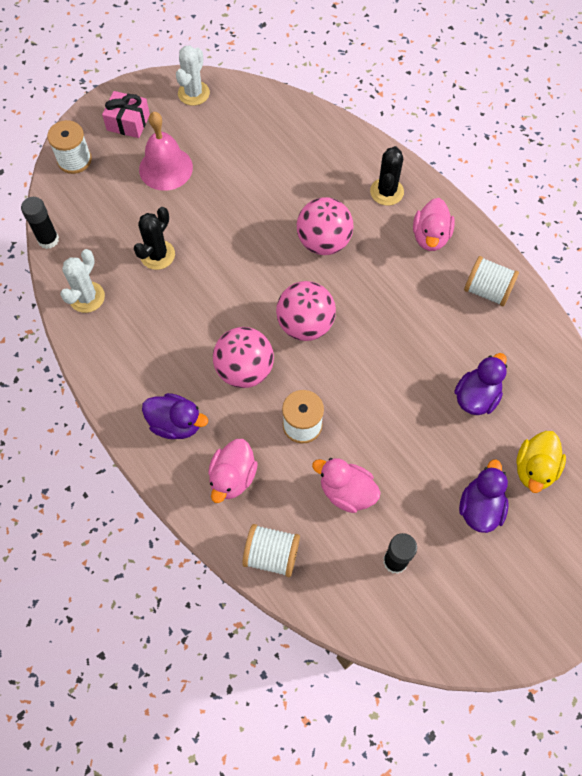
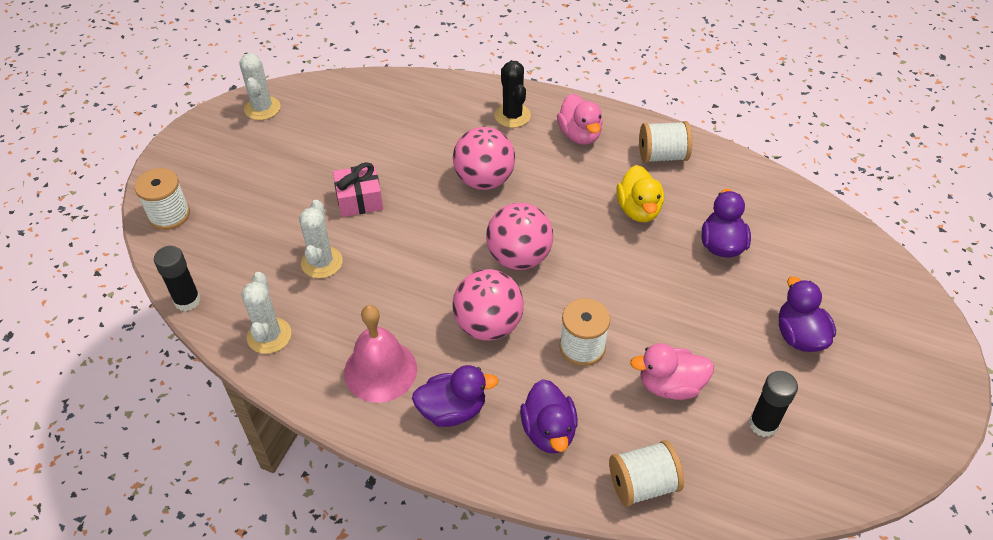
camera: 30 degrees left, 15 degrees down
pink gift [102,91,150,138] -> pink gift moved to [333,162,383,217]
black cactus [134,207,175,270] -> white cactus [299,200,343,278]
pink bell [139,112,193,191] -> pink bell moved to [344,305,417,403]
pink duck [208,439,258,503] -> purple duck [520,379,578,453]
yellow duck [516,431,566,493] -> yellow duck moved to [616,165,664,222]

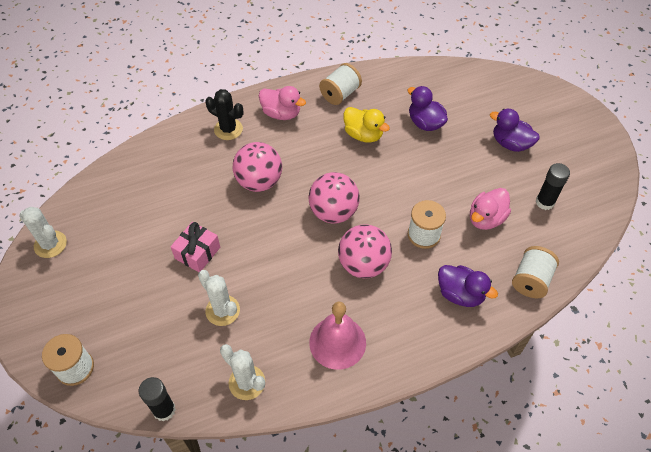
camera: 45 degrees left, 5 degrees up
purple duck [412,365,498,427] -> none

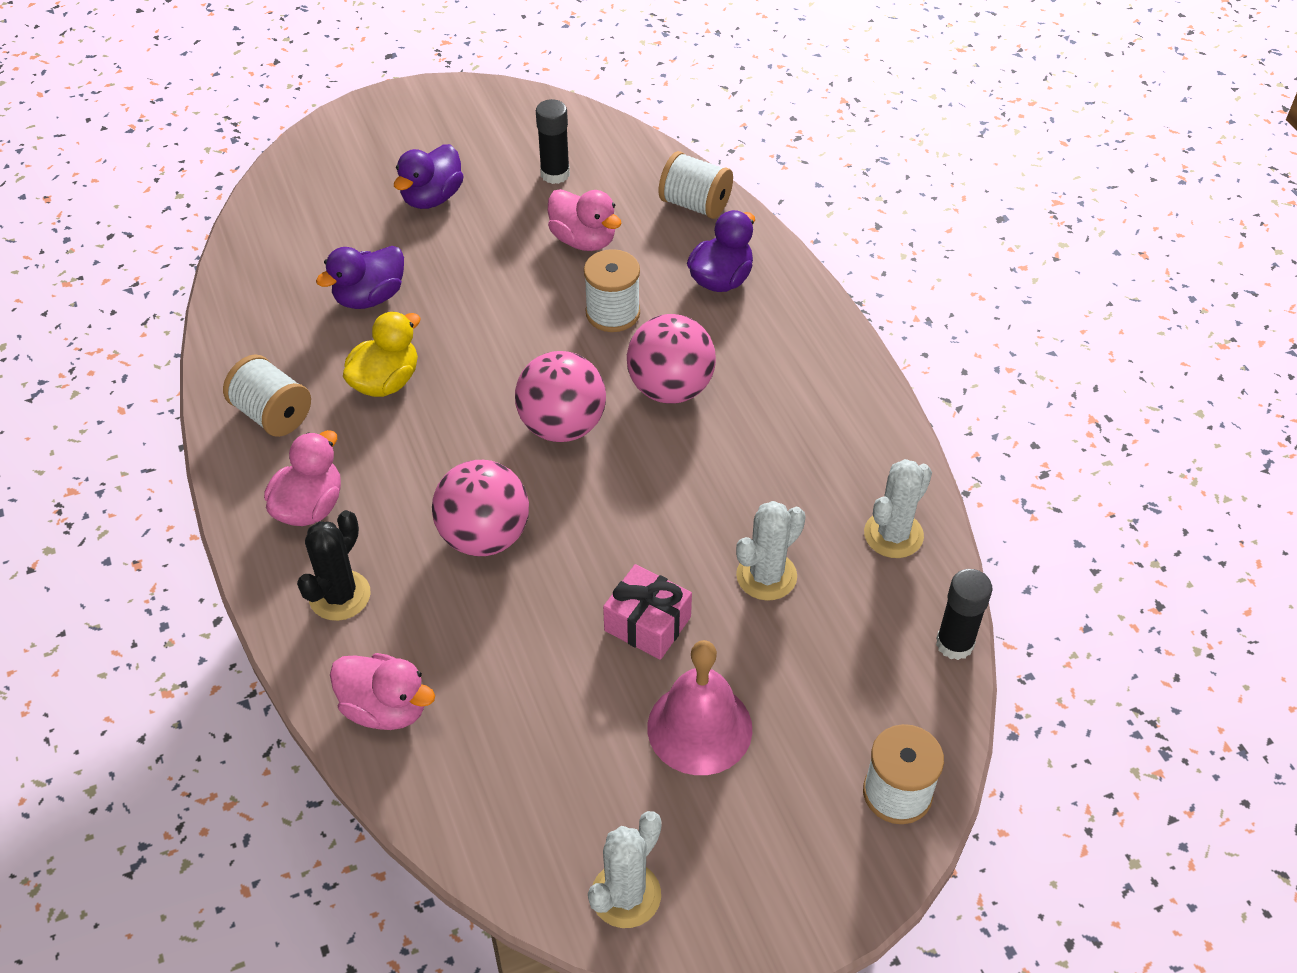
camera: 90 degrees left, 5 degrees down
pink bell [309,302,366,370] -> pink bell moved to [647,640,752,775]
none -> pink duck [330,653,435,730]

